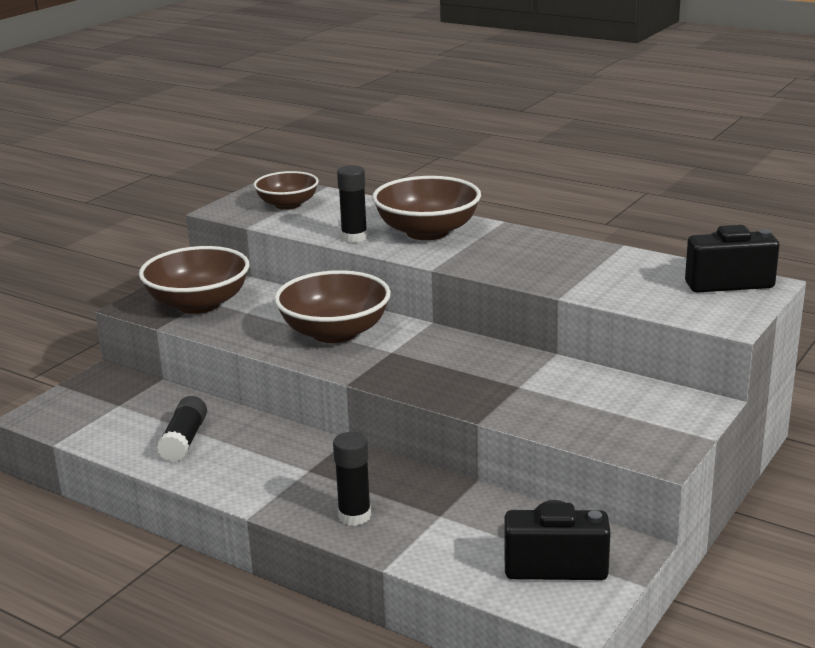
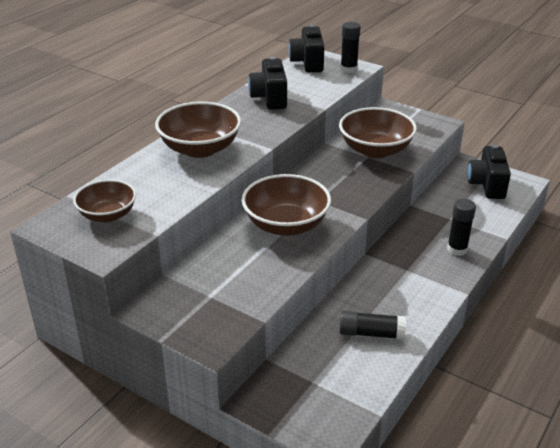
camera: 90 degrees left, 10 degrees up
brown bowl [139,246,249,314] -> brown bowl moved to [339,107,417,158]
black glue stick [337,165,368,243] -> black glue stick moved to [340,22,360,73]
none -> black camera [248,56,287,110]

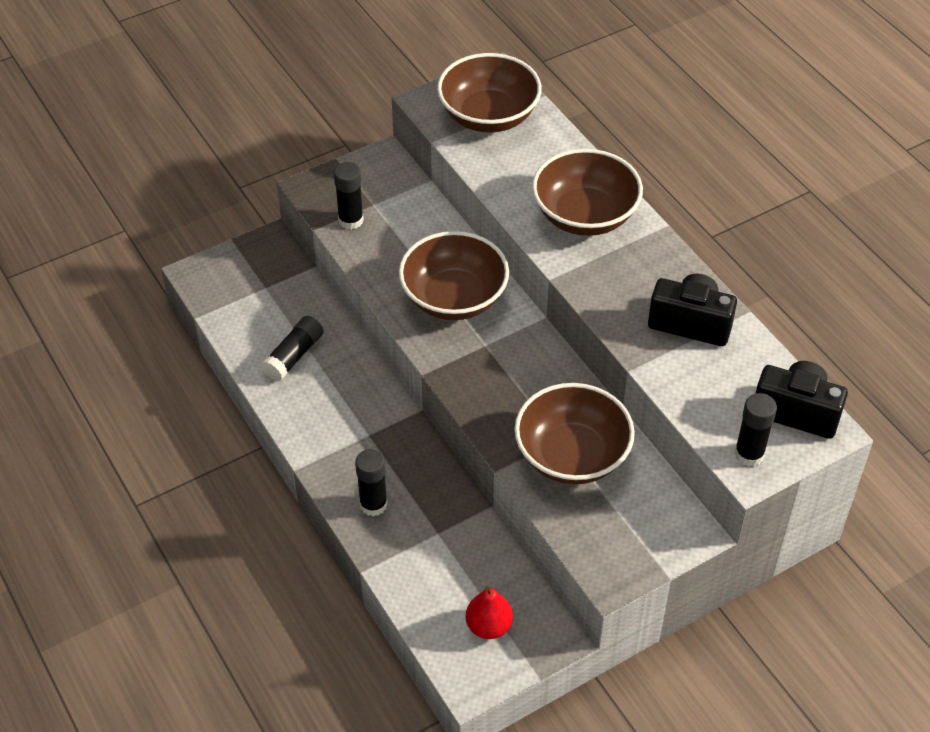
camera: 115 degrees right, 15 degrees up
brown bowl [73,180,136,222] -> brown bowl [437,53,542,133], size x1.56
black camera [467,144,511,199] -> red pear [465,586,513,639]
none -> black glue stick [334,162,364,230]

